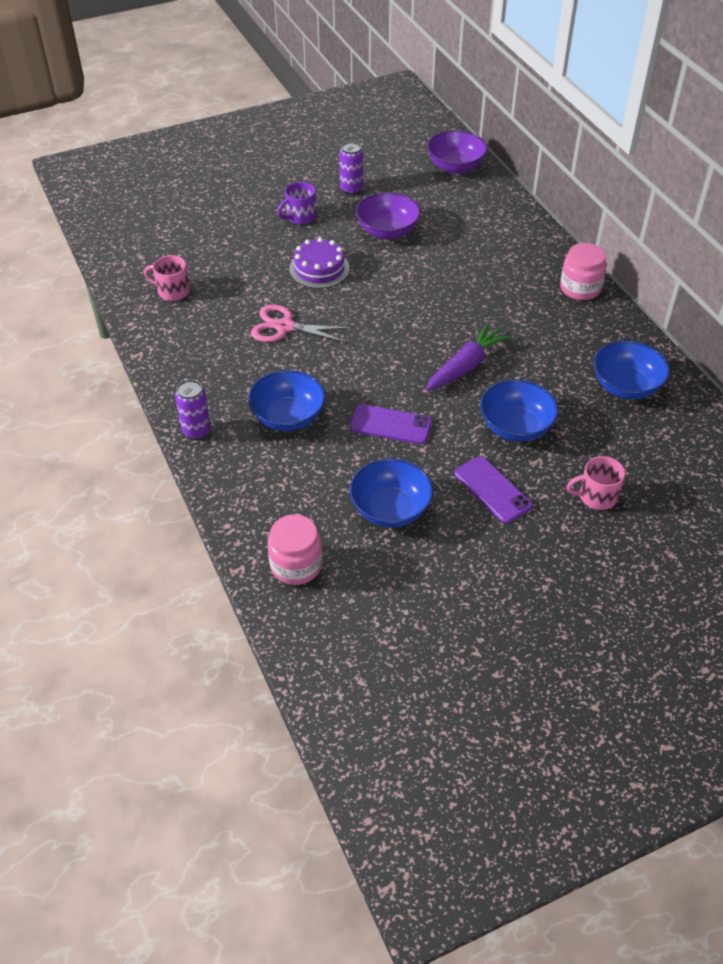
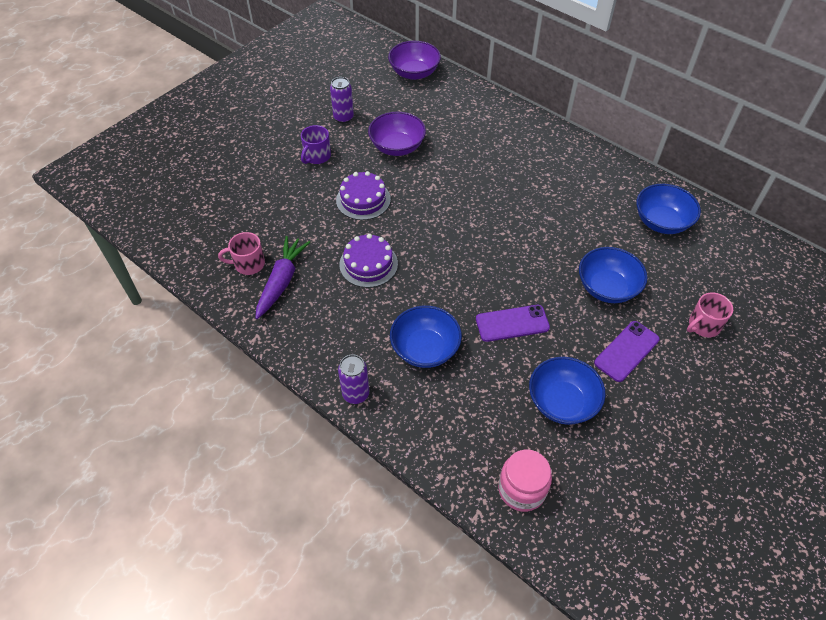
camera: 25 degrees left, 5 degrees up
pink scissors [251,304,353,343] -> purple cake [339,234,398,288]
purple carrot [426,323,510,391] -> purple carrot moved to [255,236,310,319]
purple phone [454,456,532,523] -> purple phone turned 75 degrees counterclockwise [594,321,660,382]
pink jar [560,243,606,300] -> none

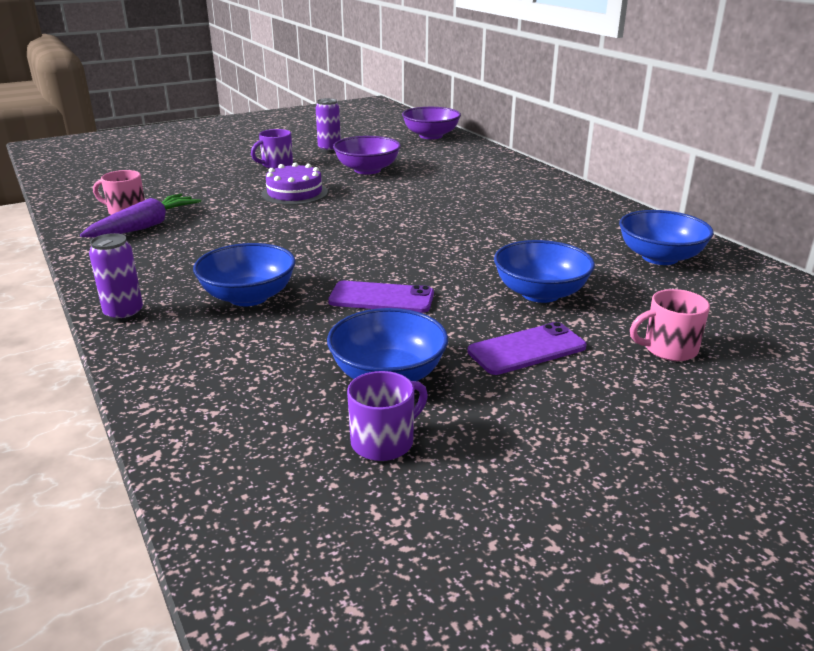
camera: 20 degrees right, 25 degrees down
purple cake [339,234,398,288] -> none
pink jar [498,449,552,512] -> none
none -> purple mug [347,371,428,461]

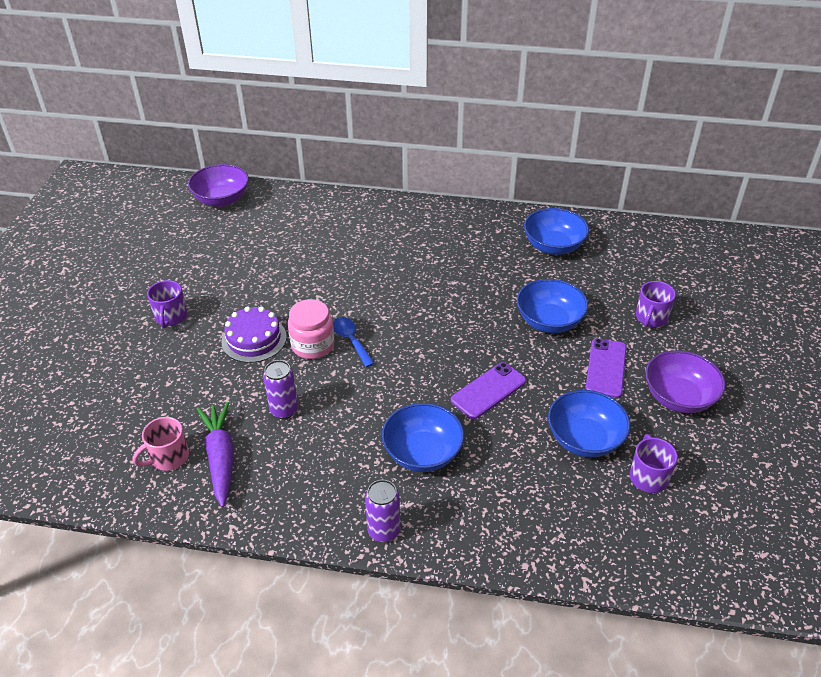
camera: 50 degrees left, 15 degrees up
purple can [316,98,341,152] -> purple can moved to [263,360,298,419]
purple bowl [333,136,401,174] -> purple bowl moved to [645,350,726,413]
pink mug [630,289,710,361] -> purple mug [636,281,676,327]
none -> pink jar [288,299,334,359]
none -> blue spoon [333,317,375,367]

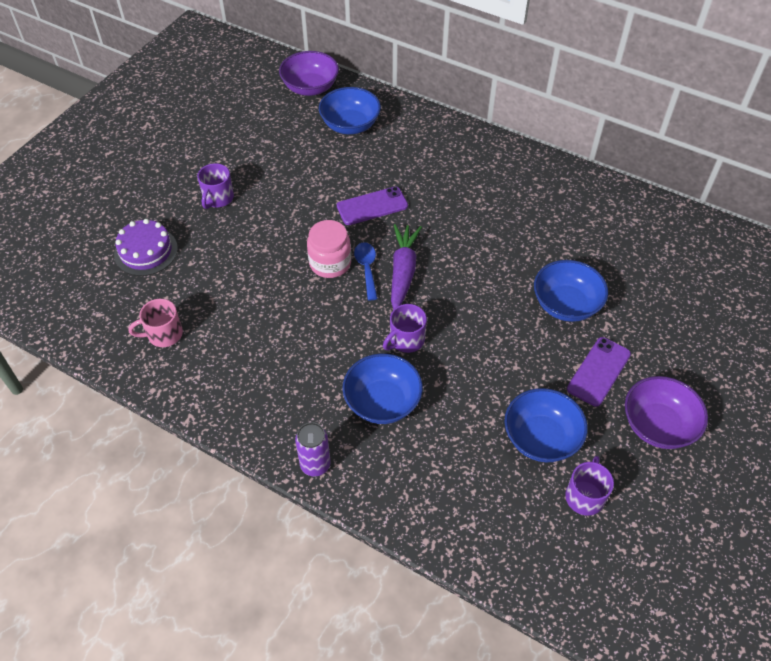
camera: 20 degrees right, 10 degrees up
purple carrot [197,402,234,507] -> purple carrot moved to [391,224,422,310]
purple cake [221,306,287,363] -> purple cake moved to [114,219,178,276]
purple can [263,360,298,419] -> none
purple phone [451,362,526,419] -> purple phone moved to [337,187,408,225]
blue bowl [524,208,589,255] -> blue bowl moved to [319,87,381,134]
purple mug [636,281,676,327] -> purple mug moved to [383,304,427,353]

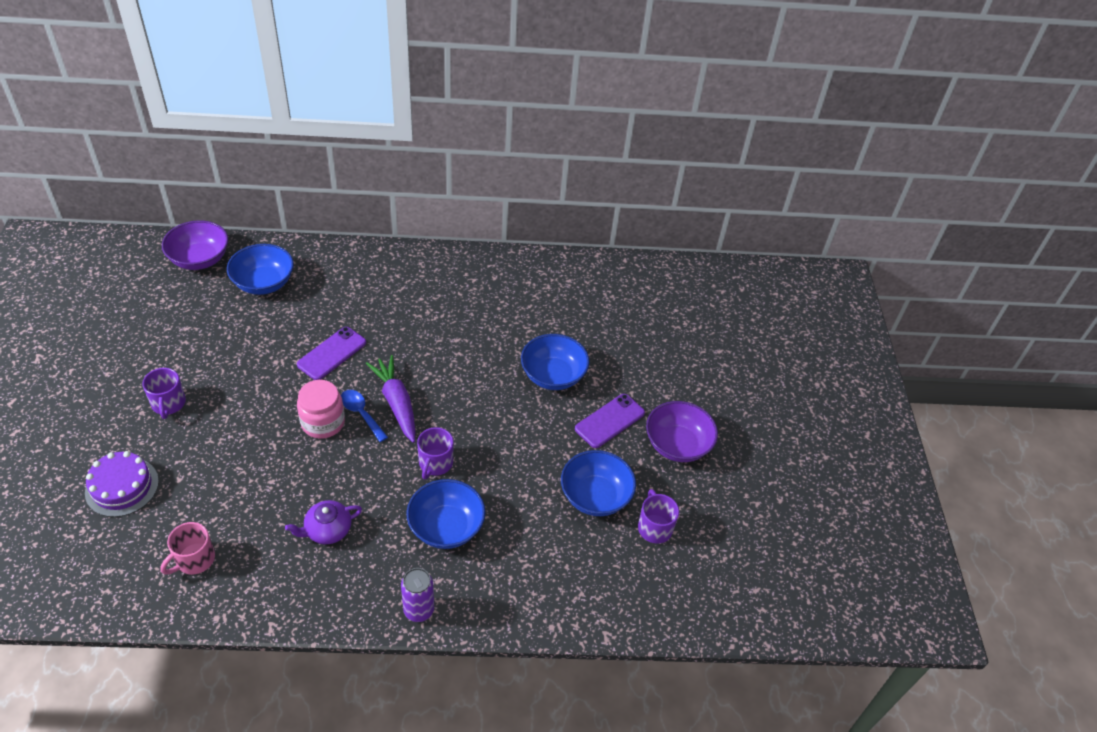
camera: 35 degrees left, 5 degrees down
purple phone [567,337,631,407] -> purple phone turned 45 degrees clockwise [575,394,645,448]
none -> purple teapot [285,500,362,544]

